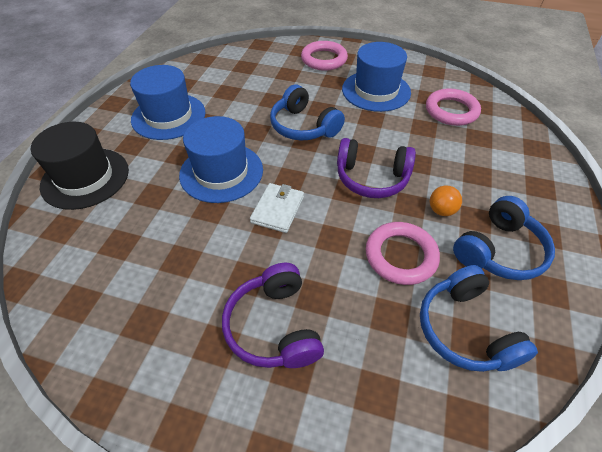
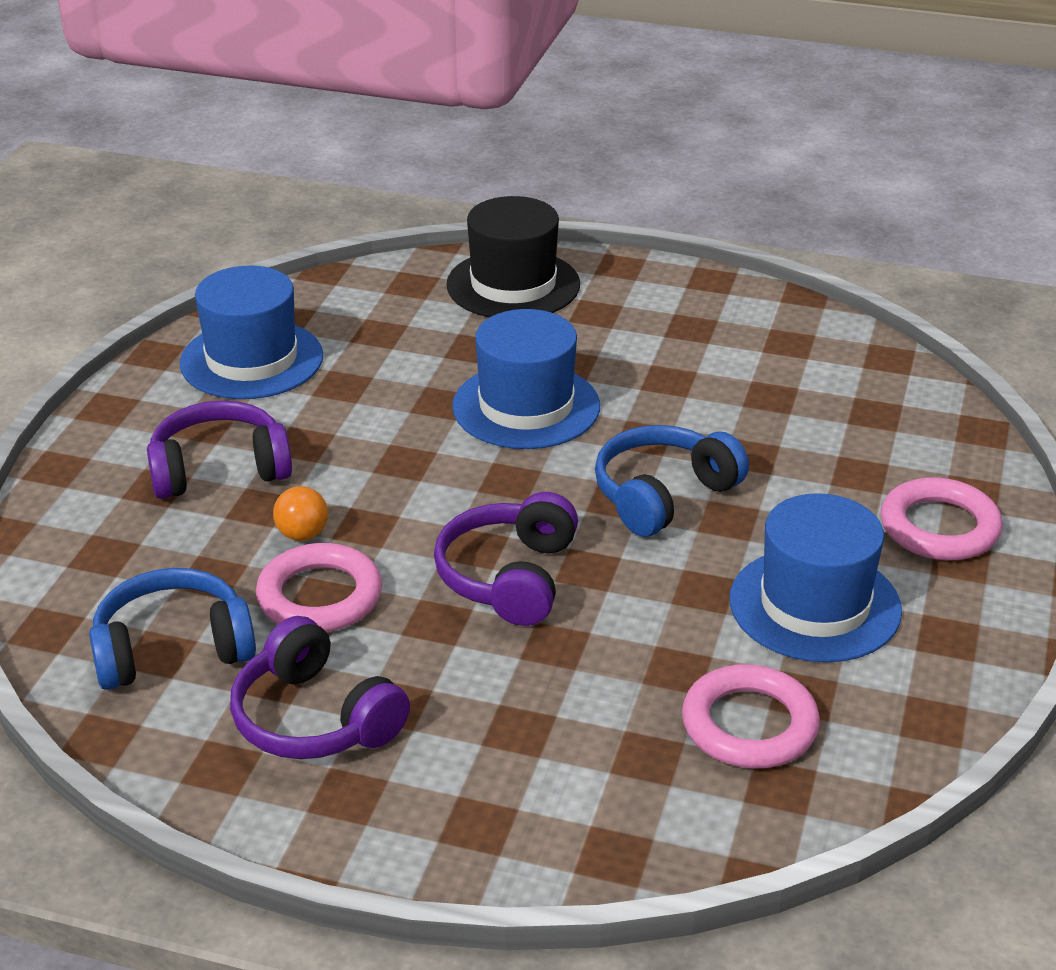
camera: 90 degrees right, 15 degrees down
blue hat [130,65,206,140] -> blue hat moved to [180,266,323,399]
white wallet [250,183,304,233] -> none
orange ball [430,186,462,216] -> orange ball moved to [273,486,328,541]
blue headphones [453,196,555,280] -> purple headphones [230,616,410,759]

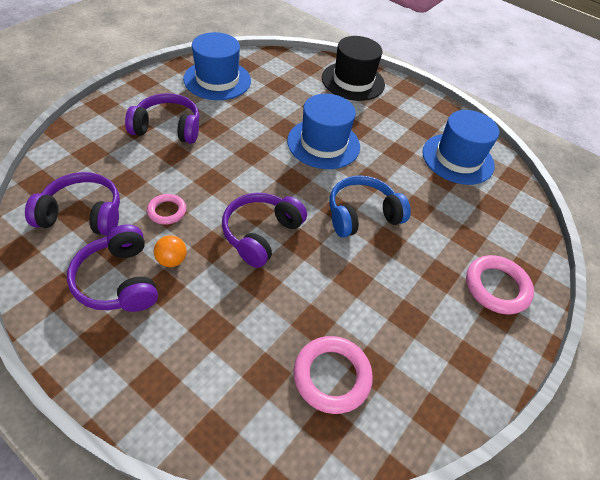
camera: 15 degrees right, 15 degrees up
blue headphones [89,568,256,690] -> purple headphones [25,172,120,236]
pink ring [256,543,382,632] -> pink ring [147,194,186,225], size x0.60
orange ball [273,486,328,541] -> orange ball moved to [154,235,187,267]
blue hat [730,493,902,662] -> blue hat moved to [422,110,499,185]

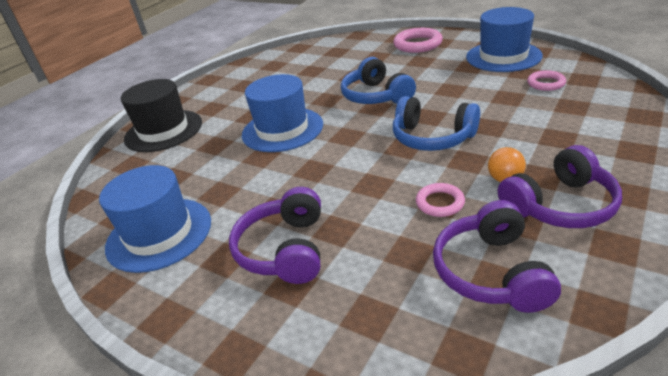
camera: 85 degrees left, 15 degrees down
purple headphones [222,193,307,268] -> blue headphones [393,96,480,151]
pink ring [294,336,373,414] -> pink ring [527,70,566,91], size x0.60
blue hat [422,110,499,185] -> blue hat moved to [466,7,543,72]

